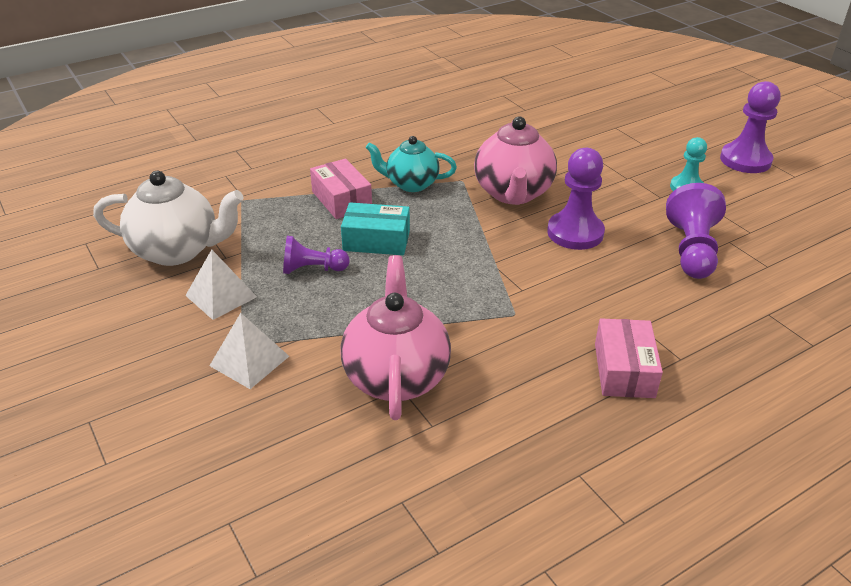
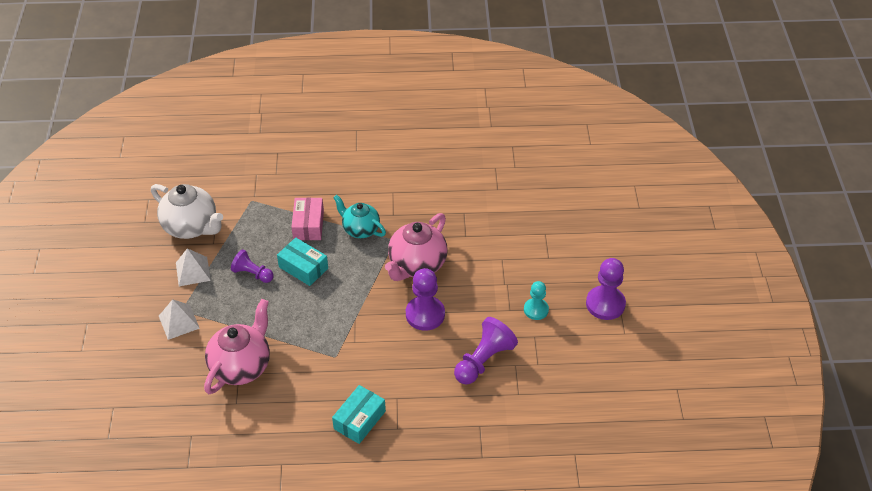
camera: 30 degrees right, 10 degrees up
pink box [595,318,663,398] -> turquoise box [332,385,386,444]

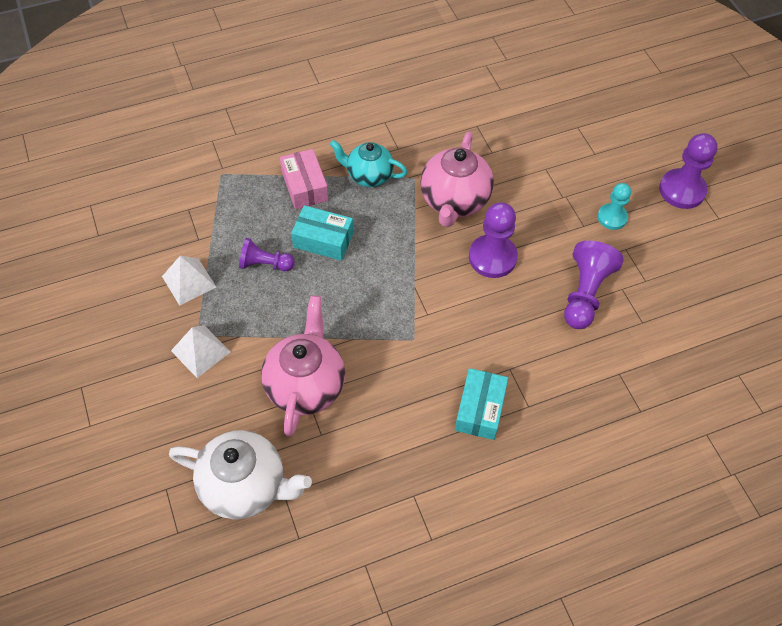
camera: 20 degrees left, 10 degrees up
white teapot [151,184,223,239] -> white teapot moved to [169,430,312,519]

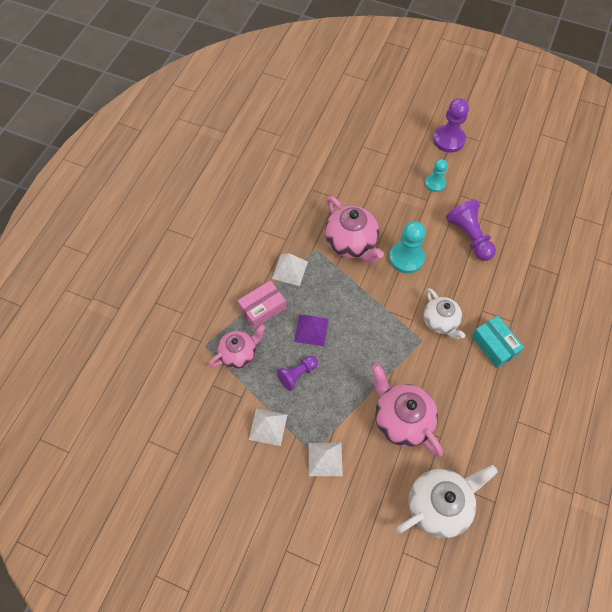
camera: 45 degrees left, 5 degrees up
pink box [280,149,328,209] -> pink box turned 60 degrees counterclockwise [238,280,286,328]
turquoise box [291,205,353,261] -> purple pyramid [294,314,329,346]
turquoise teapot [330,140,407,187] -> white pyramid [272,253,308,286]
purple pawn [469,202,518,278] -> turquoise pawn [389,221,425,273]
none -> pink teapot [209,324,266,369]
none -> white teapot [424,288,465,340]

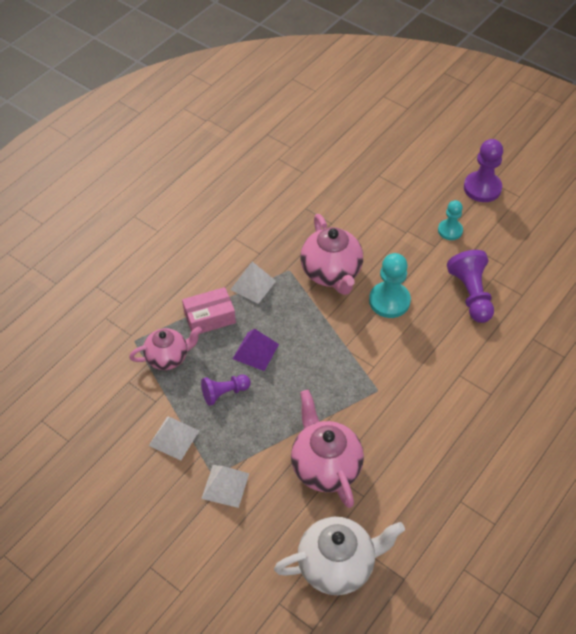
camera: 15 degrees right, 10 degrees down
white teapot [424,288,465,340] -> none
turquoise box [471,316,524,368] -> none

